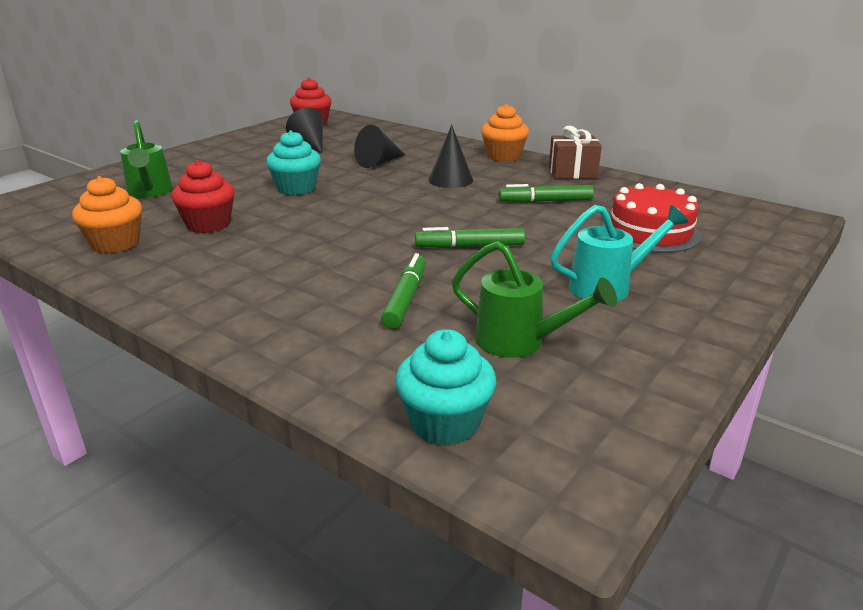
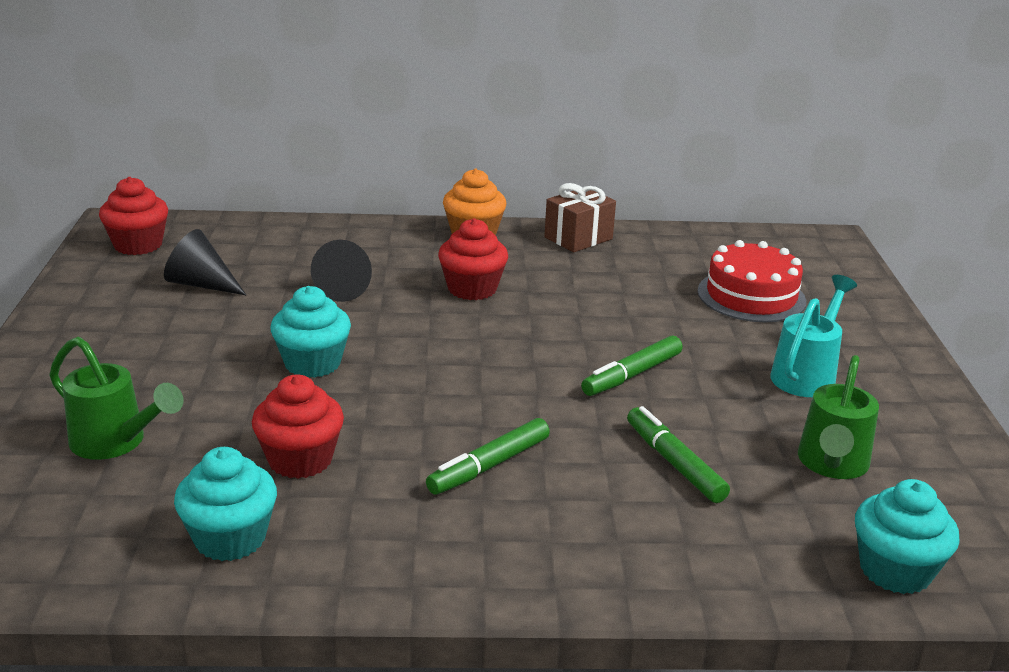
camera: 40 degrees left, 0 degrees up
orange cupcake [72,176,142,253] -> turquoise cupcake [174,447,277,561]
black cone [429,125,473,188] -> red cupcake [438,218,508,300]
green watering can [452,241,617,358] -> green watering can turned 120 degrees clockwise [798,355,879,479]
green marker [498,184,594,203] -> green marker moved to [426,418,550,495]

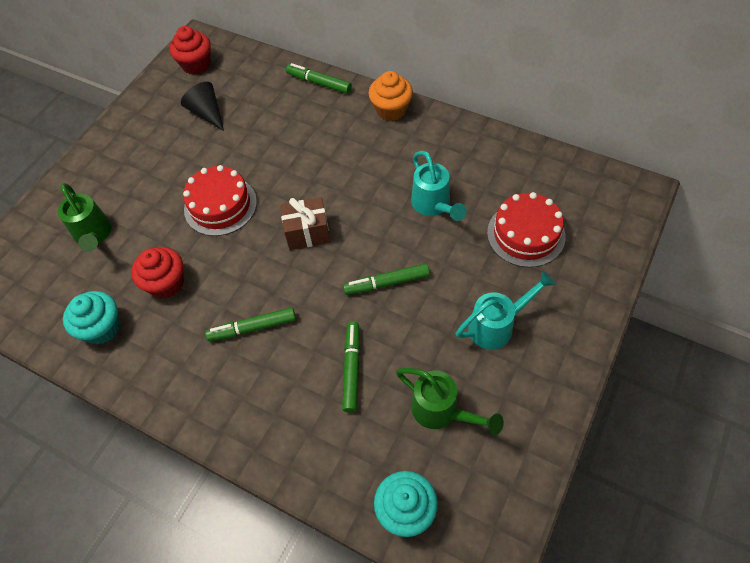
camera: 35 degrees right, 30 degrees up
turquoise cupcake [270,286,351,378] -> red cake [183,165,257,236]
black cone [311,240,372,302] -> none
red cupcake [438,218,508,300] -> none
brown gift [544,183,616,252] -> brown gift moved to [280,197,330,250]
green watering can [798,355,879,479] -> green watering can turned 105 degrees counterclockwise [396,368,504,435]
none -> green marker [286,63,352,94]
none -> turquoise watering can [411,151,467,221]

